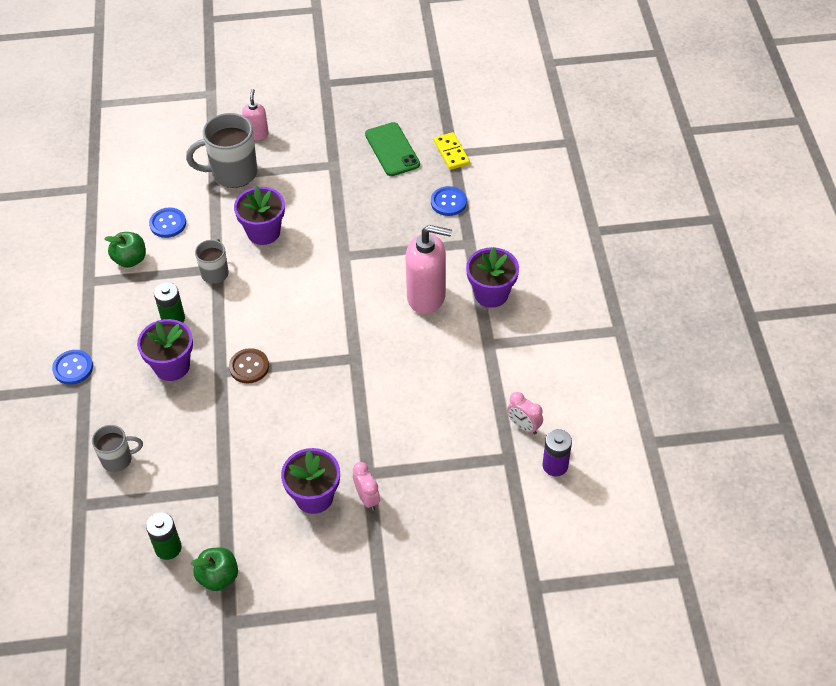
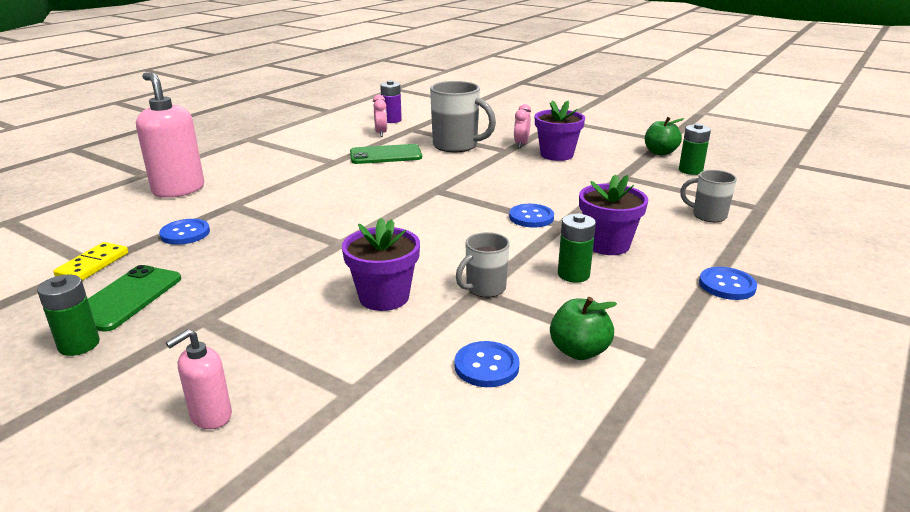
camera: 140 degrees left, 25 degrees down
grey mug [186,113,257,188] -> grey mug moved to [430,81,496,152]
brown button [229,348,269,383] -> blue button [509,204,554,227]
pink soap dispenser [406,225,452,314] -> pink soap dispenser moved to [136,73,204,198]
purple flower pot [466,247,519,308] -> none
none -> green battery [37,275,100,356]
none -> green phone [350,144,422,164]

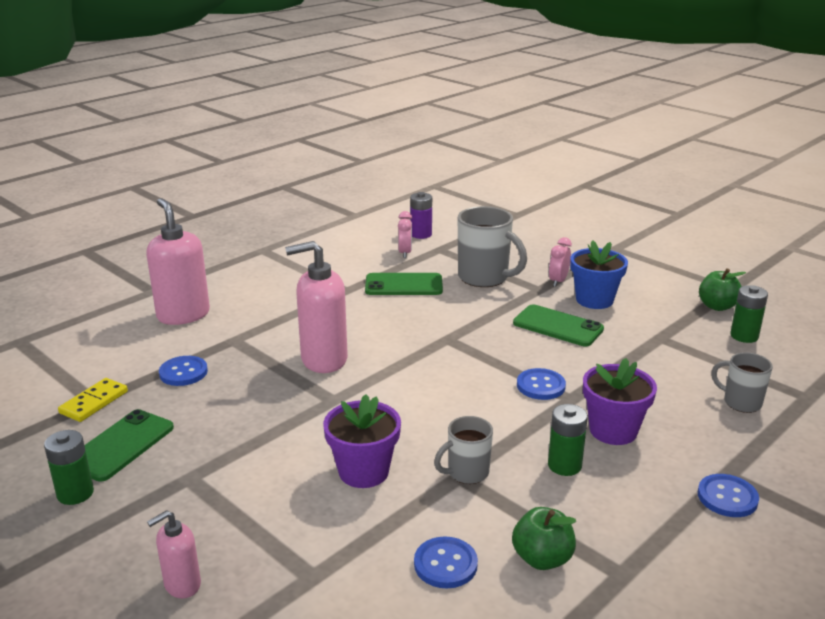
camera: 10 degrees right, 0 degrees up
purple flower pot [535,100,585,161] -> blue flower pot [570,240,628,309]
none -> pink soap dispenser [285,241,348,373]
none -> green phone [513,304,604,346]

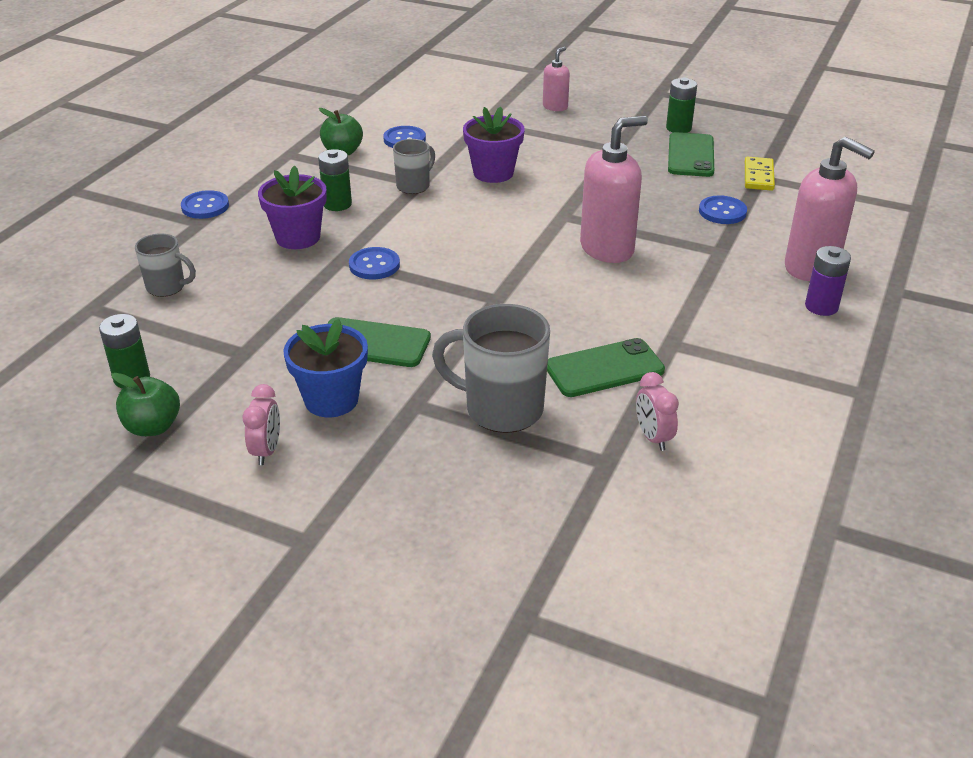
camera: 160 degrees right, 10 degrees up
purple battery [410,192,432,239] -> purple battery moved to [805,246,851,316]
pink clock [549,237,572,287] -> pink clock moved to [243,384,280,465]

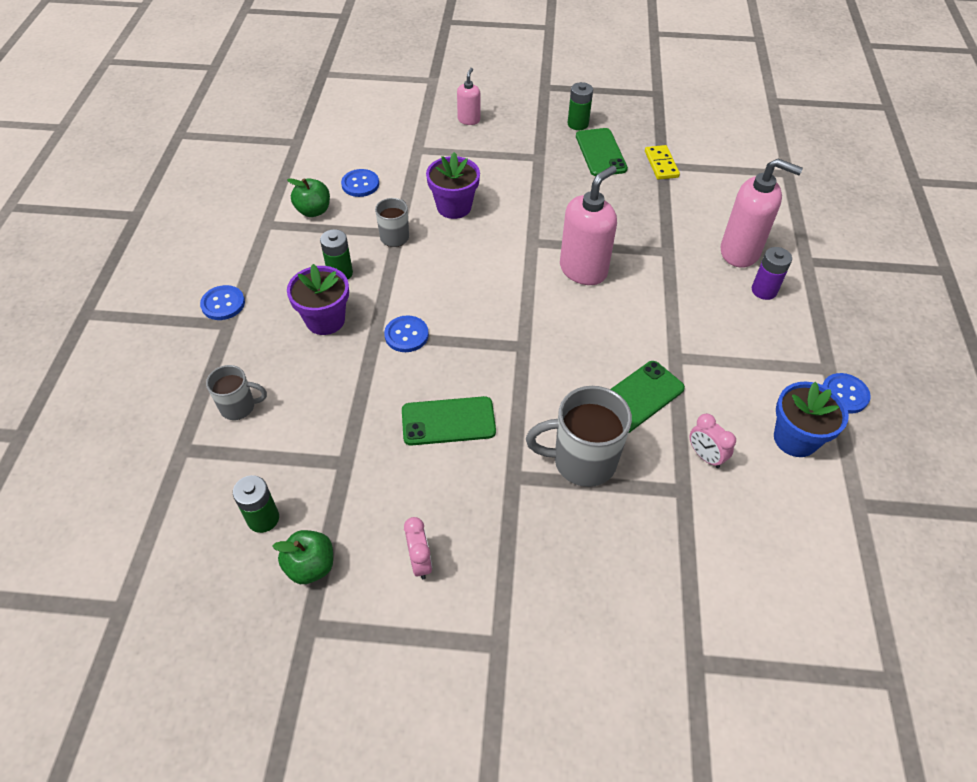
camera: 20 degrees left, 15 degrees up
blue flower pot [283,319,368,417] -> blue flower pot moved to [774,382,849,457]
blue button [699,195,747,224] -> blue button moved to [822,373,871,414]

